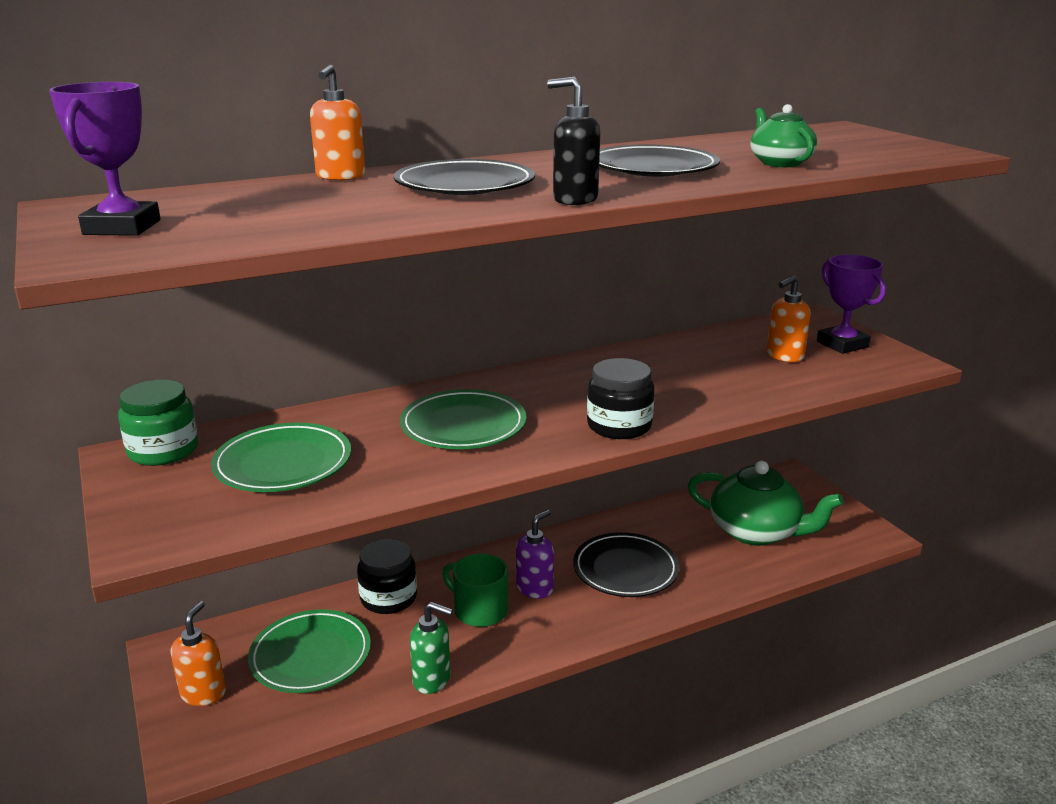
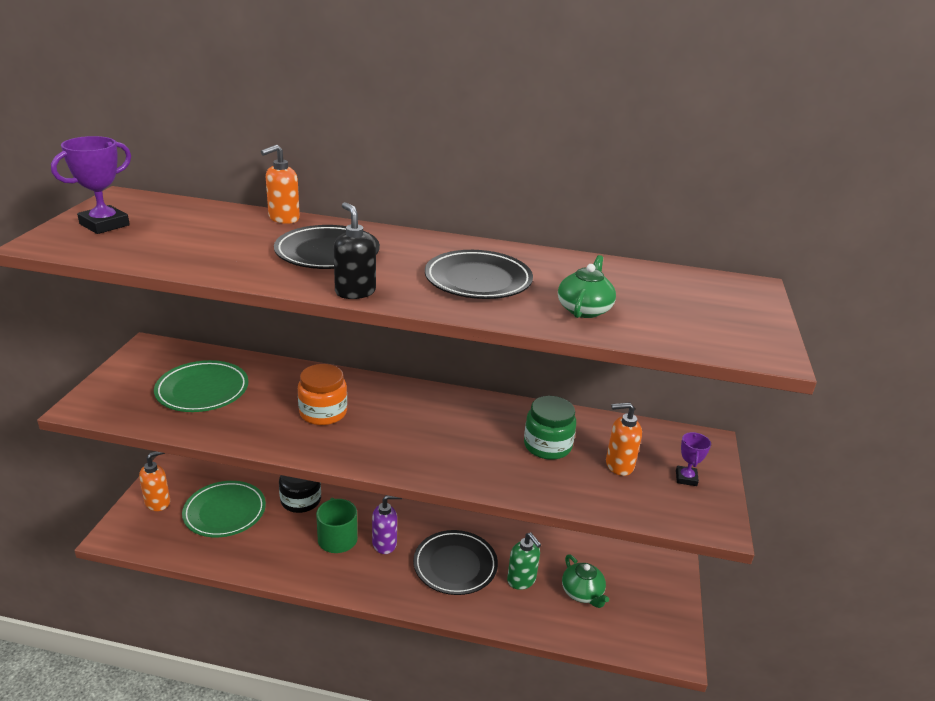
camera: 35 degrees right, 5 degrees up
green jar [118,380,198,466] -> green jar moved to [524,396,576,460]
green plate [400,389,526,449] -> orange jar [298,364,347,425]
green soap dispenser [410,602,453,694] -> green soap dispenser moved to [507,533,541,590]
black jar [587,358,655,439] -> none
green teapot [688,461,844,546] -> green teapot [562,554,609,608], size x0.55
purple trophy [817,254,886,354] -> purple trophy [676,432,711,486], size x0.59

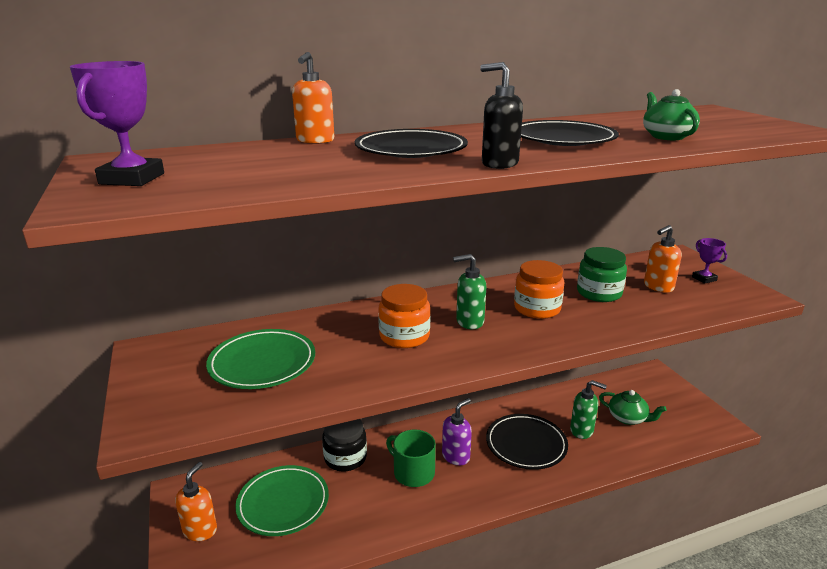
camera: 30 degrees left, 5 degrees down
none -> green soap dispenser [453,254,487,329]
none -> orange jar [514,260,564,319]

